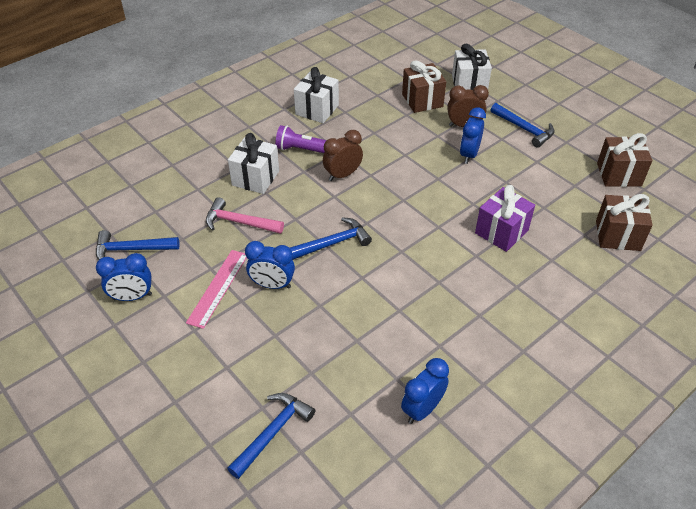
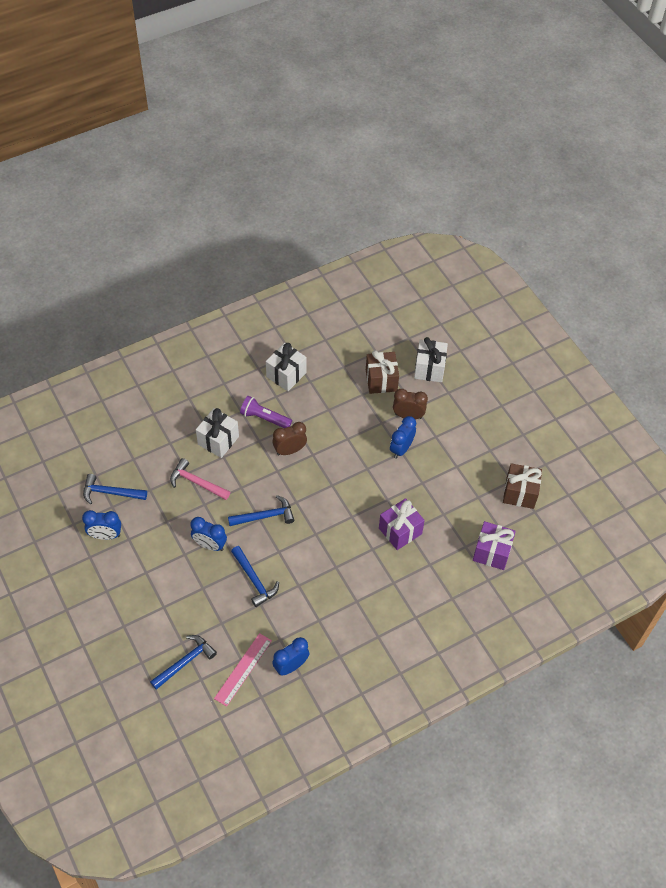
camera: 10 degrees right, 10 degrees up
pink ruler [186,250,247,329] -> pink ruler moved to [214,633,272,707]
blue hammer [491,103,555,148] -> blue hammer moved to [231,546,279,607]
brown gift [596,194,653,251] -> purple gift [473,521,516,570]

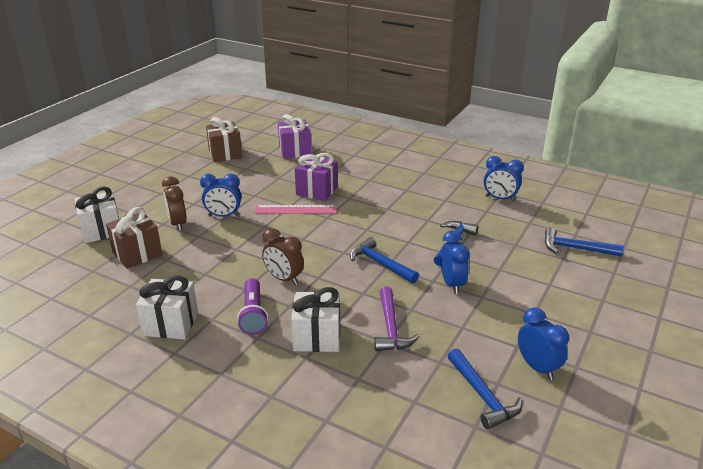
camera: 120 degrees left, 25 degrees down
pink hammer [170,458,230,500] -> purple hammer [374,287,419,351]
pink ruler [214,633,272,707] -> pink ruler moved to [255,205,337,214]

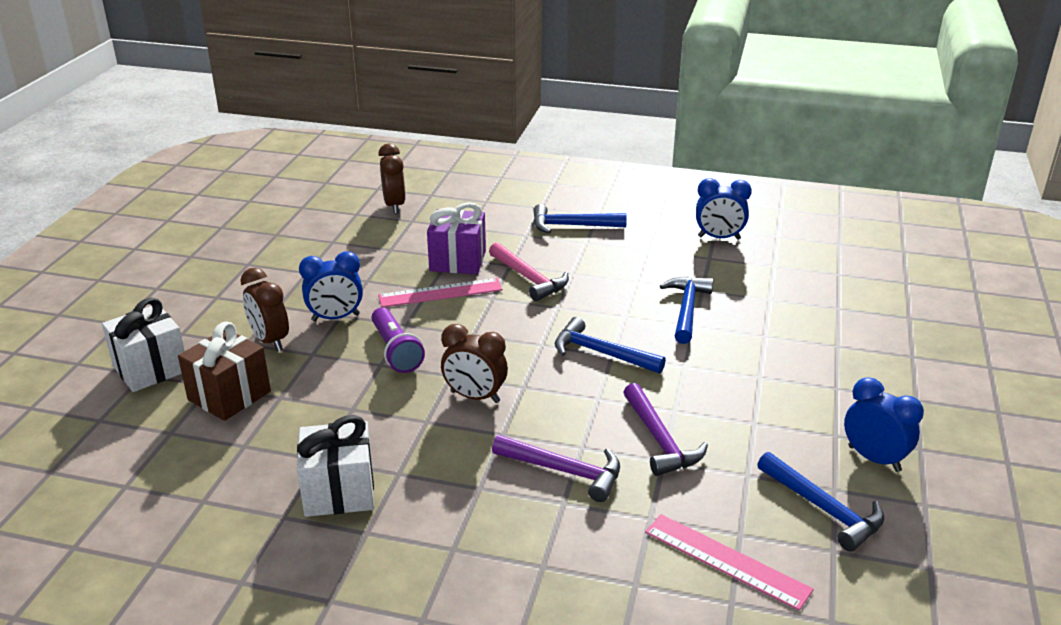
camera: 15 degrees left, 0 degrees up
brown gift [206,117,242,162] -> none
purple flashlight [237,278,268,335] -> purple flashlight moved to [372,307,425,373]
purple gift [278,114,311,159] -> brown clock [378,143,406,214]
white gift [291,287,340,352] -> purple hammer [492,435,620,502]
blue clock [441,230,470,294] -> none
blue hammer [545,227,624,256] -> blue hammer moved to [533,204,627,233]
none -> pink hammer [489,242,569,301]
none -> pink ruler [645,514,814,611]

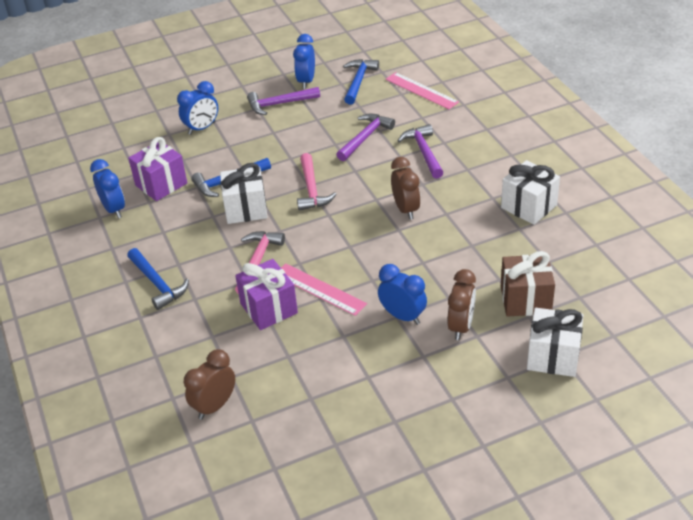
camera: 125 degrees left, 10 degrees up
purple flashlight [372,307,425,373] -> none
blue hammer [555,317,666,373] -> pink hammer [297,153,337,211]
pink ruler [645,514,814,611] -> pink ruler turned 45 degrees counterclockwise [386,72,459,109]
none -> purple gift [128,137,187,201]
none -> blue clock [177,81,218,135]
none -> white gift [220,163,268,224]
none -> purple hammer [247,87,320,115]

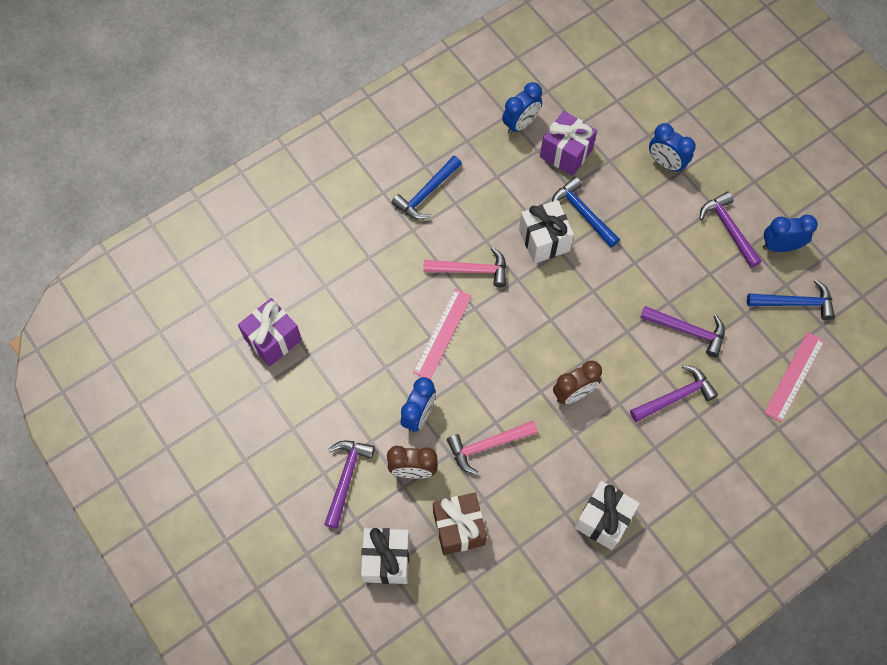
camera: 75 degrees right, 25 degrees up
brown clock [184,349,235,420] -> none
purple gift [235,259,298,330] -> purple gift moved to [238,298,302,367]
pink hammer [297,153,337,211] -> pink hammer moved to [447,421,538,475]
none -> purple hammer [324,441,375,529]

